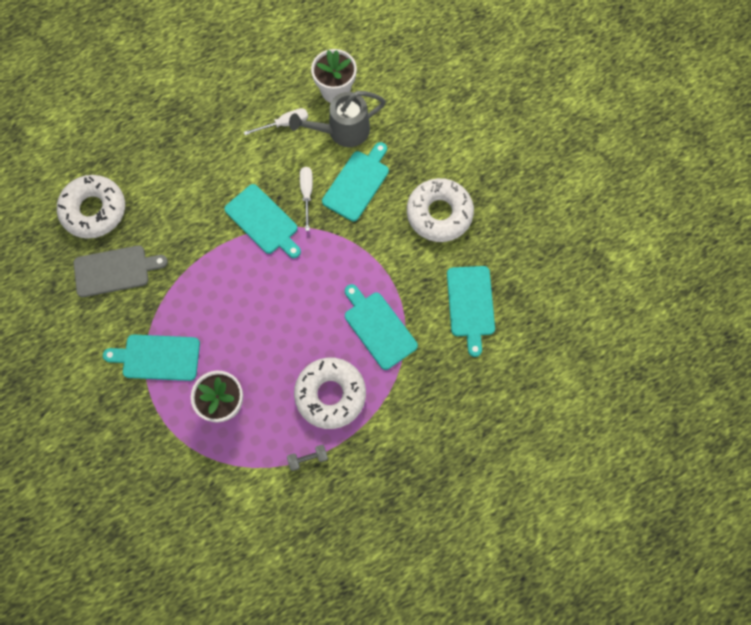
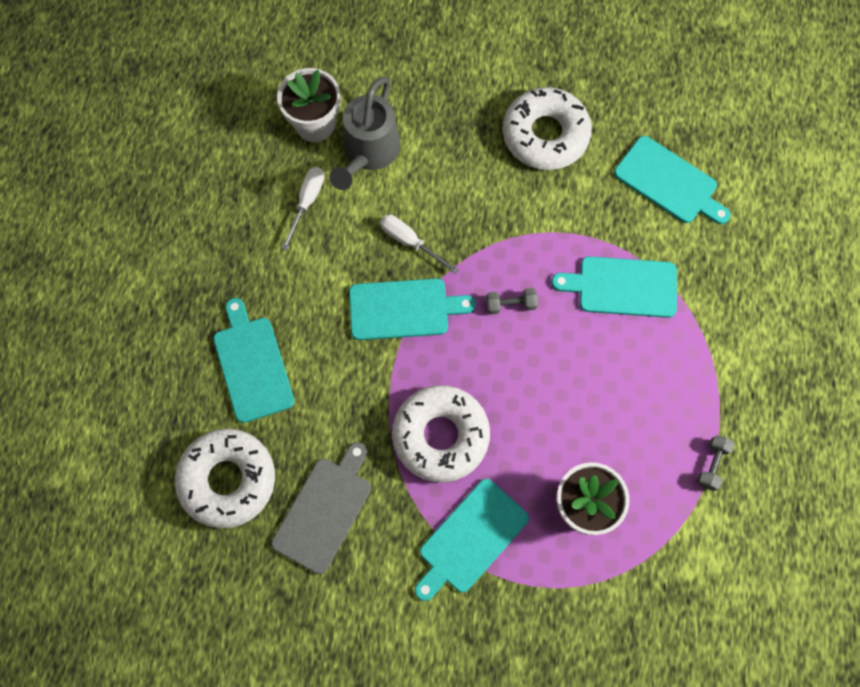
camera: 50 degrees left, 0 degrees up
white donut [294,357,366,429] -> white donut moved to [392,385,490,483]
turquoise cutting board [322,142,389,221] -> turquoise cutting board moved to [214,298,294,423]
none -> grey dumbbell [486,288,538,315]

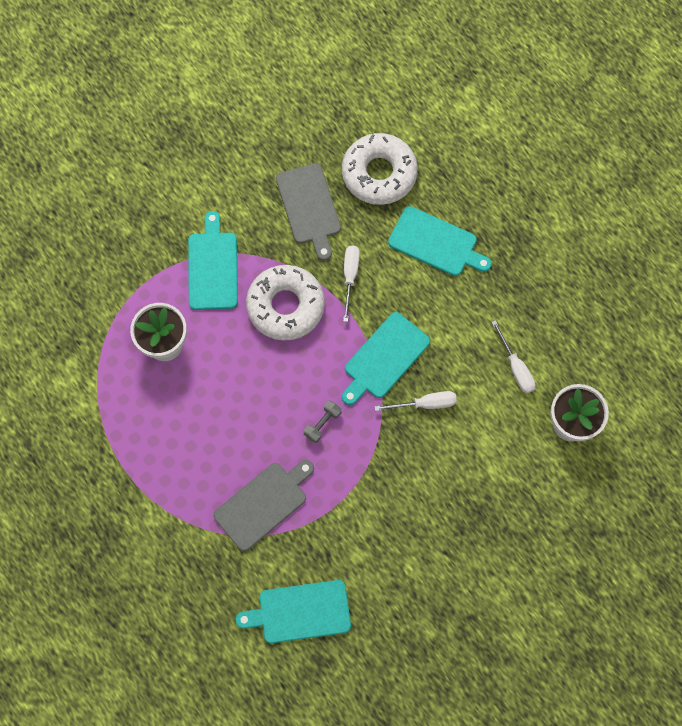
camera: 135 degrees right, 0 degrees up
grey watering can [330,77,400,190] -> none
white donut [503,87,592,170] -> none
turquoise cutting board [551,256,677,318] -> grey cutting board [213,460,314,551]
grey dumbbell [697,435,734,491] -> none
none -> white screwdriver [343,245,360,322]

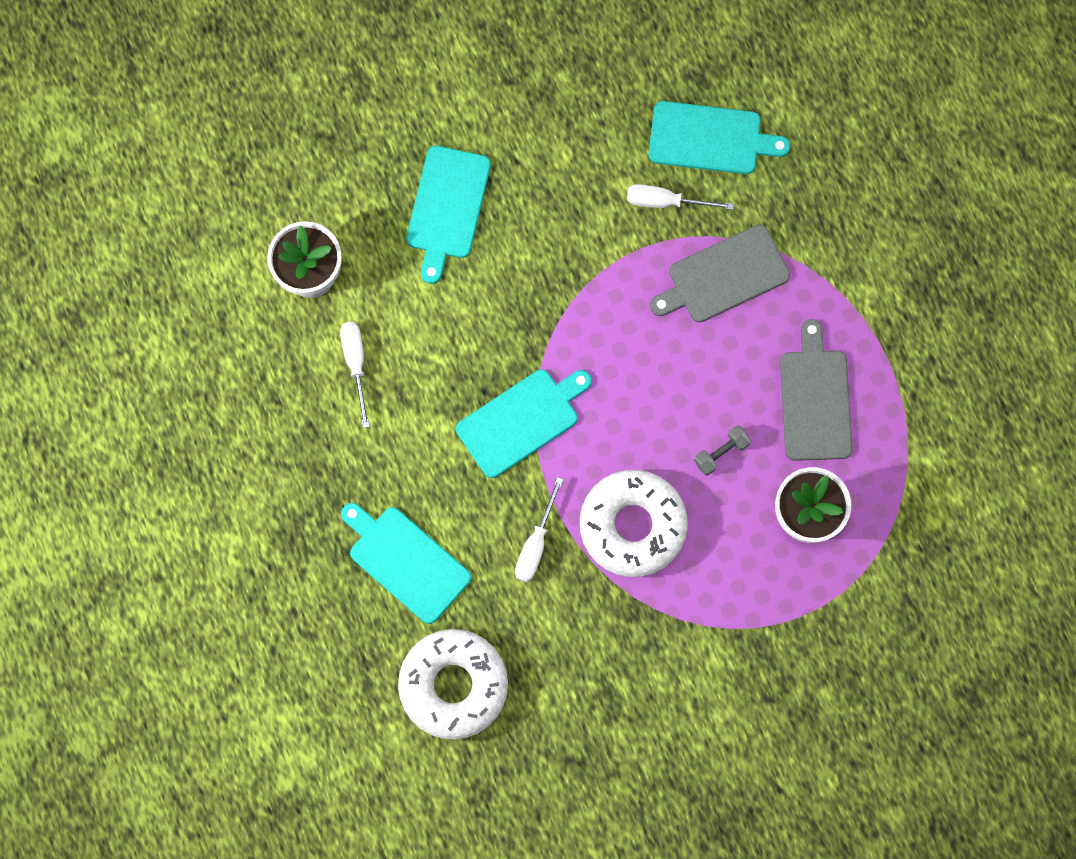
camera: 165 degrees left, 5 degrees up
turquoise cutting board [188,211,238,310] -> turquoise cutting board moved to [406,145,491,284]
grey cutting board [276,163,341,261] -> grey cutting board moved to [780,319,853,461]
grey dumbbell [304,400,342,443] -> grey dumbbell moved to [694,425,751,475]
white screwdriver [374,391,457,411] -> white screwdriver moved to [627,184,734,210]

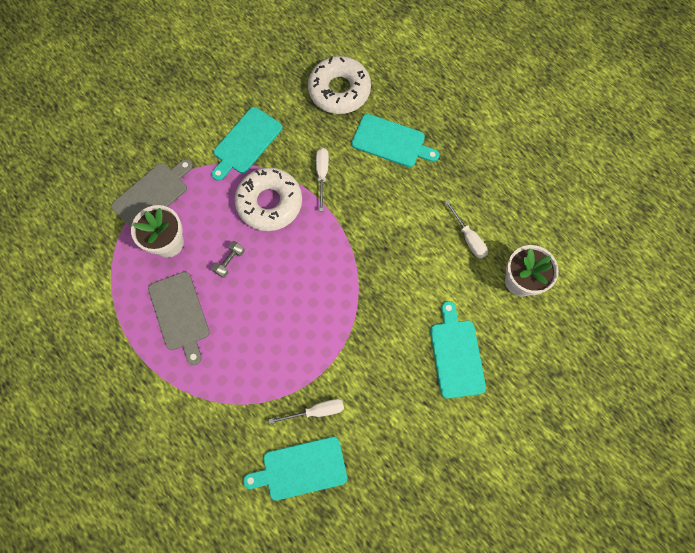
camera: 160 degrees right, 5 degrees down
turquoise cutting board [456,369,592,478] -> turquoise cutting board moved to [211,107,282,181]
grey cutting board [650,224,790,322] -> grey cutting board moved to [111,159,193,228]

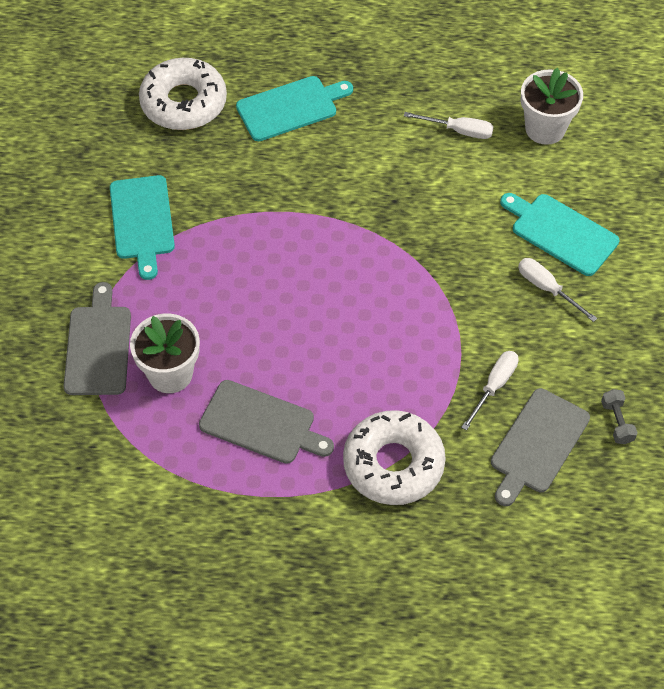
camera: 45 degrees left, 15 degrees down
grey dumbbell [212,241,245,278] -> grey dumbbell moved to [601,389,638,444]
white donut [235,167,302,231] -> white donut moved to [343,410,446,505]
turquoise cutting board [243,436,347,500] -> grey cutting board [491,388,590,506]
white screwdriver [316,148,329,211] -> white screwdriver moved to [518,258,597,322]

